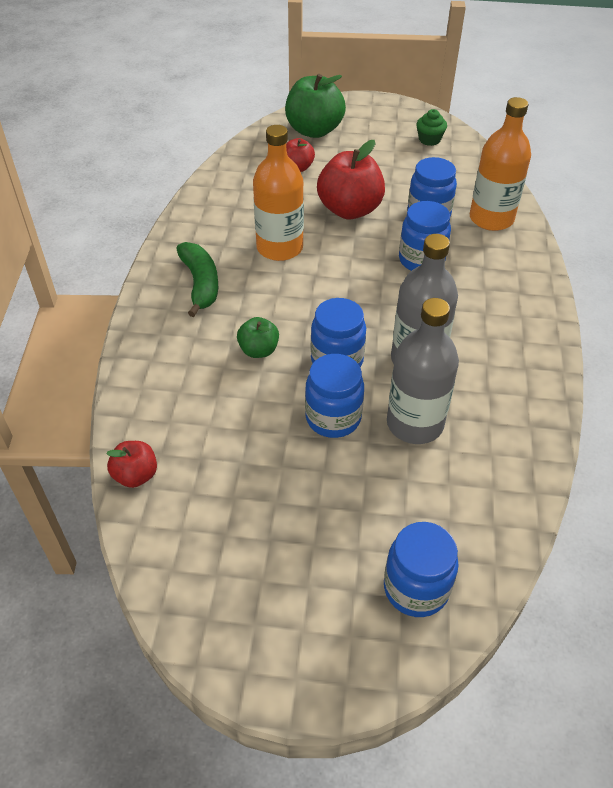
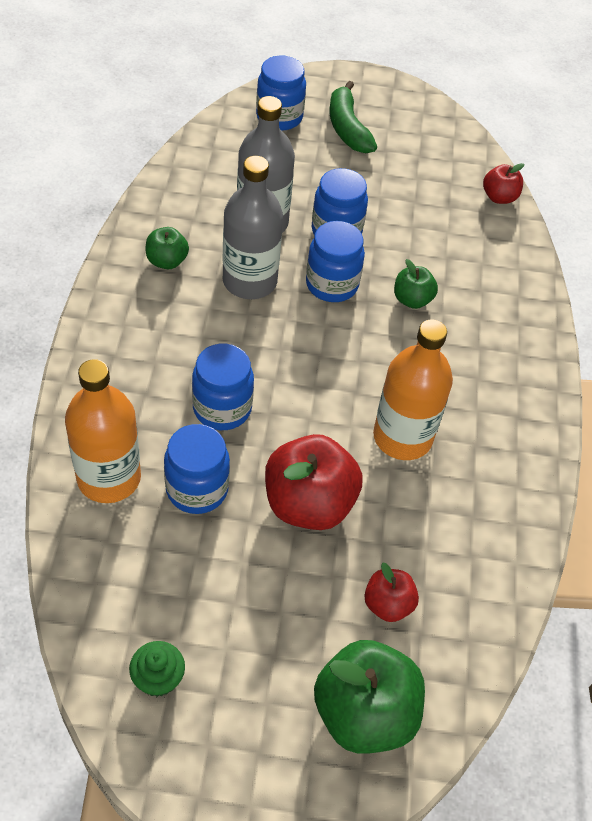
camera: 175 degrees right, 5 degrees up
green banana [176,242,218,317] -> green banana moved to [330,81,377,153]
none -> green apple [146,227,189,269]

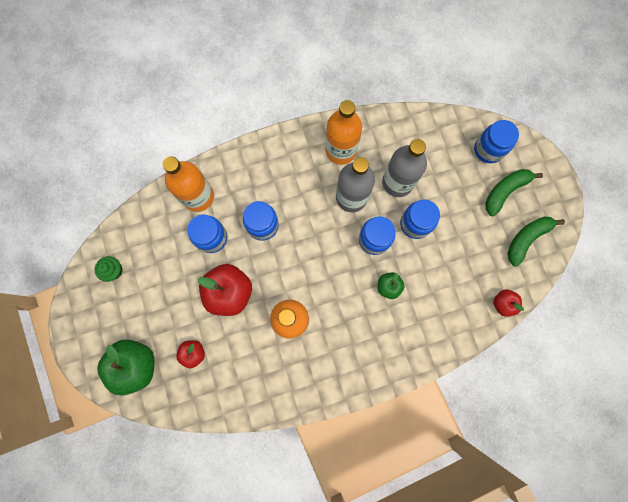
camera: 70 degrees right, 25 degrees up
green apple [146,227,189,269] -> orange bottle [325,100,362,165]
none -> green banana [507,217,565,267]

